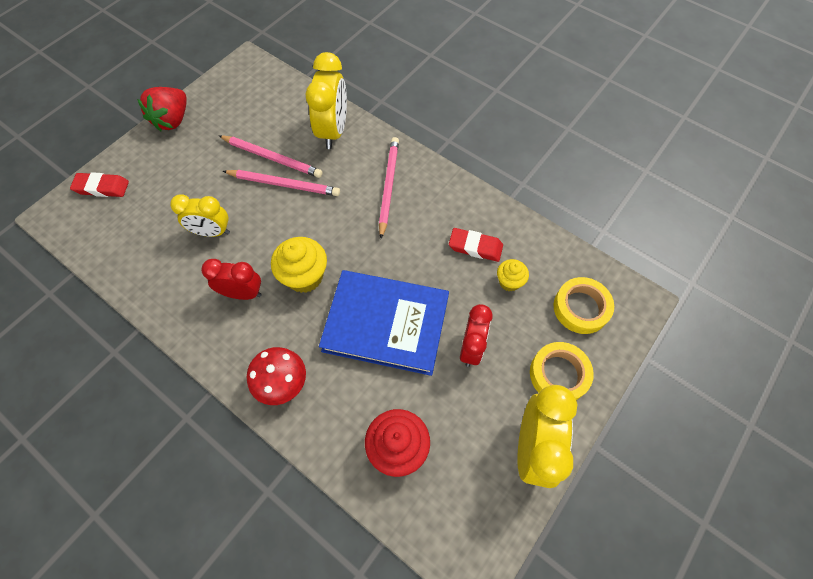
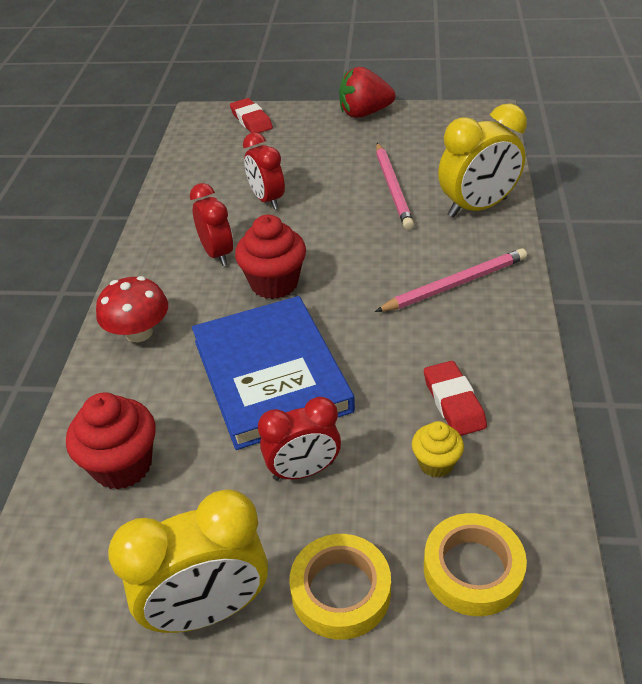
camera: 60 degrees right, 20 degrees down
yellow clock [170,194,230,237] -> red clock [243,132,285,209]
pink pencil [223,170,340,196] -> none
yellow cupcake [271,237,327,293] -> red cupcake [235,215,306,299]

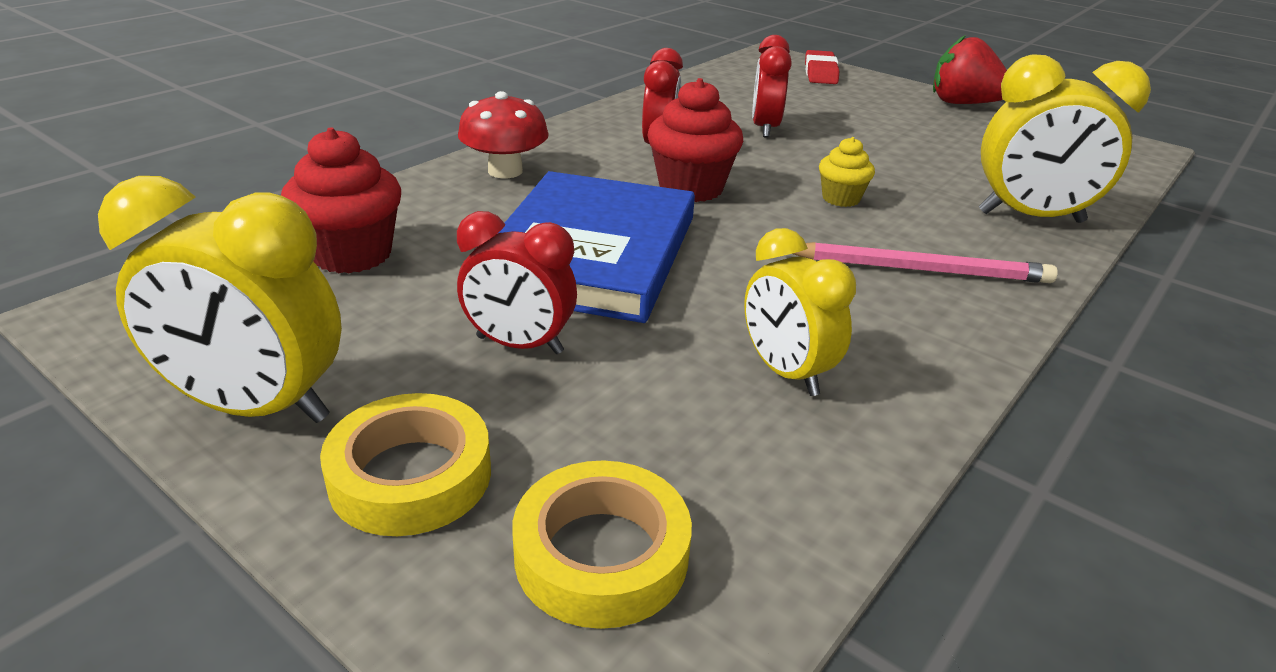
camera: 30 degrees right, 10 degrees down
pink pencil [376,143,414,230] -> none
yellow cupcake [412,421,464,477] -> yellow cupcake moved to [819,137,875,207]
red eraser [424,361,487,436] -> yellow clock [744,228,856,396]

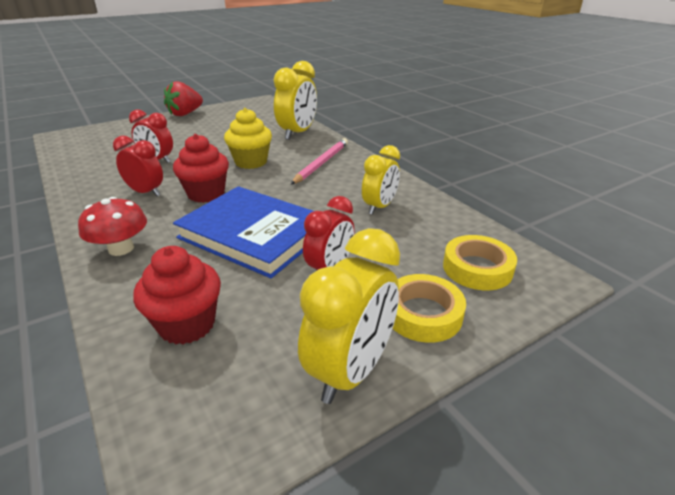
camera: 70 degrees left, 0 degrees up
yellow clock [744,228,856,396] -> yellow clock turned 45 degrees counterclockwise [362,145,400,215]
red eraser [805,50,839,84] -> none
yellow cupcake [819,137,875,207] -> yellow cupcake [224,108,272,169], size x1.72

